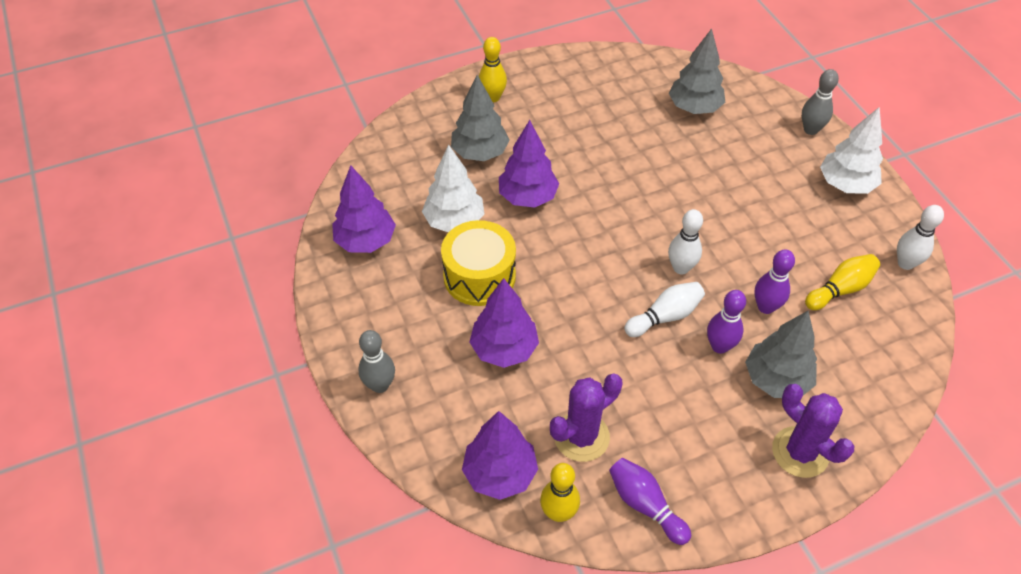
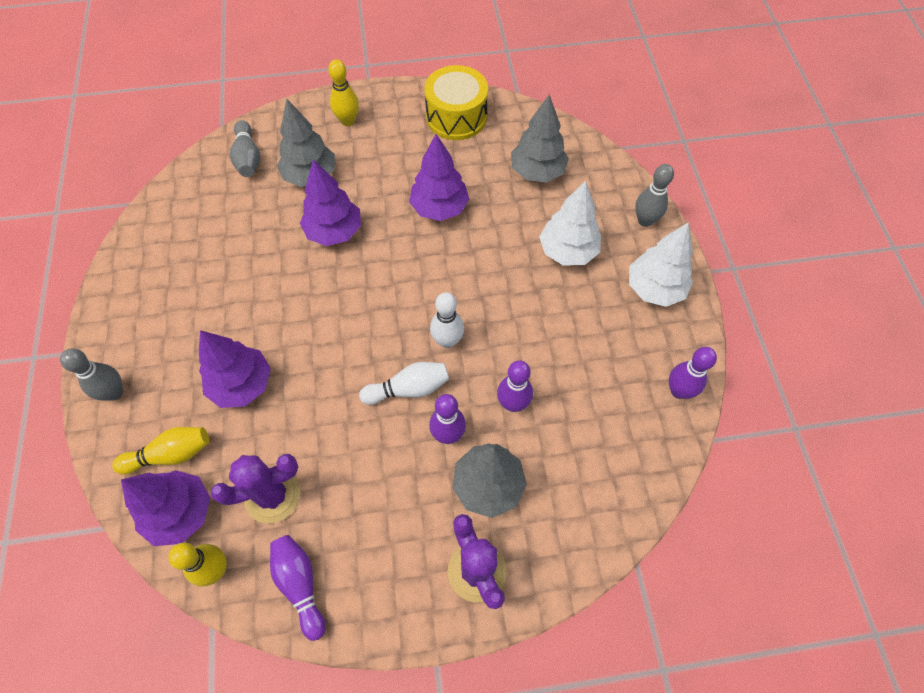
camera: 15 degrees right, 10 degrees up
purple tree [332,165,396,253] -> purple tree moved to [409,134,469,221]
white tree [422,145,484,232] -> white tree moved to [539,181,601,266]
yellow drum [441,220,516,306] -> yellow drum moved to [424,65,488,140]
yellow bowling pin [805,254,880,310] -> yellow bowling pin moved to [112,427,209,475]
white bowling pin [897,205,944,270] -> purple bowling pin [669,347,717,399]
none -> grey bowling pin [230,120,260,177]

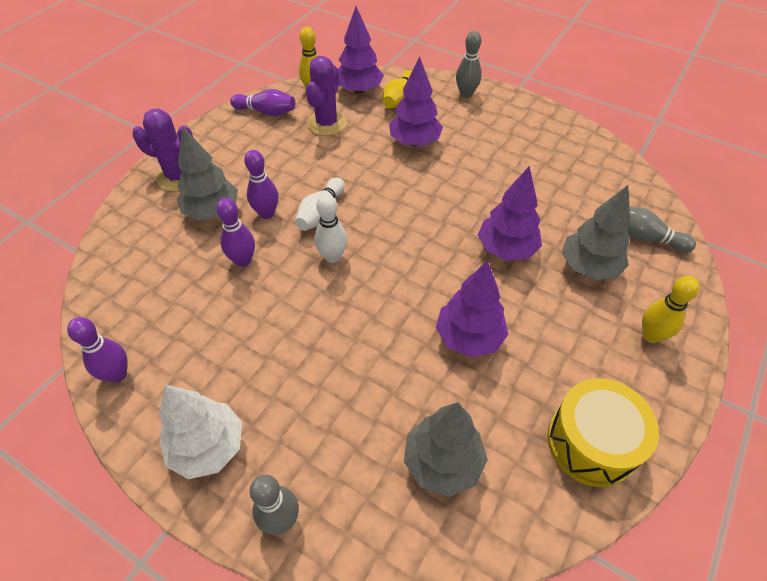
camera: 130 degrees right, 10 degrees down
white tree [539,181,601,266] -> none

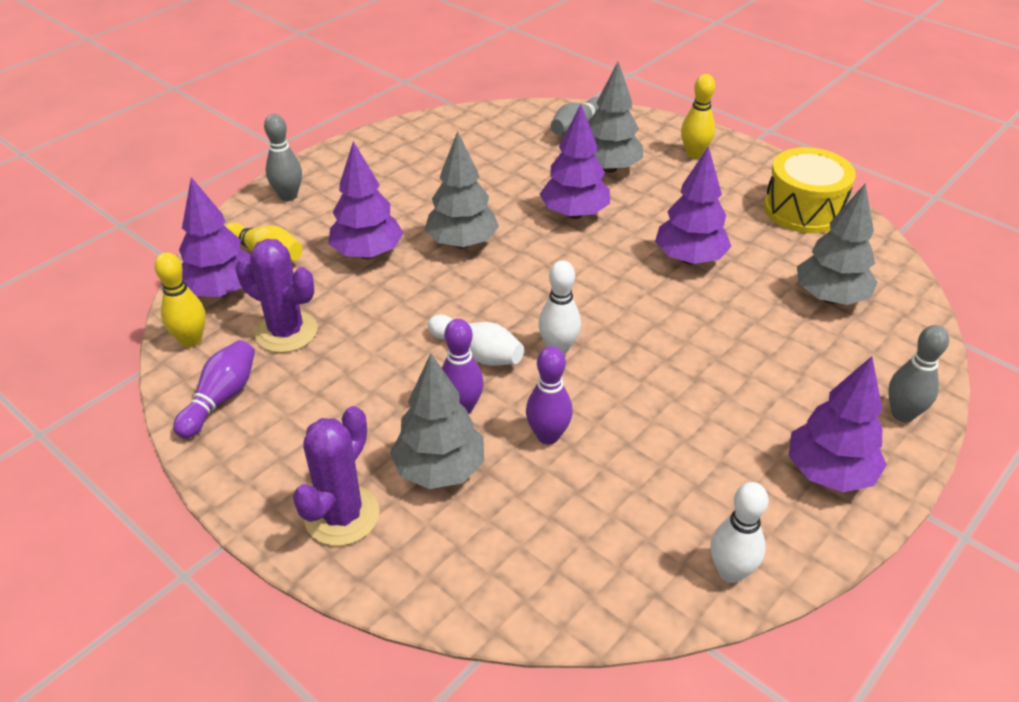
camera: 80 degrees left, 10 degrees down
purple bowling pin [67,317,128,383] -> white bowling pin [711,482,769,583]
white tree [159,385,242,479] -> purple tree [789,356,887,492]
none -> grey tree [425,131,499,248]

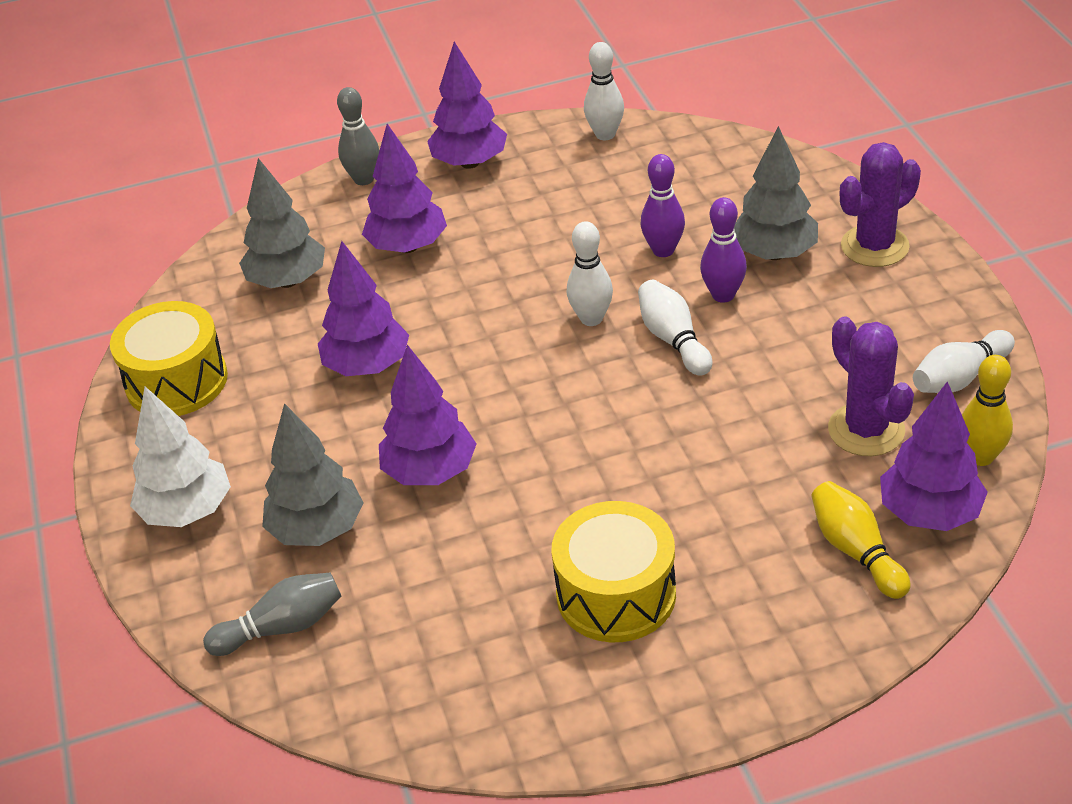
camera: 145 degrees left, 0 degrees up
purple bowling pin [173,340,255,438] -> white bowling pin [913,330,1015,393]
grey bowling pin [264,114,302,201] -> none
purple tree [329,141,403,259] -> purple tree moved to [362,124,447,253]
grey tree [425,131,499,248] -> none
yellow bowling pin [681,74,715,159] -> white tree [130,387,231,527]
none -> yellow drum [551,501,676,642]

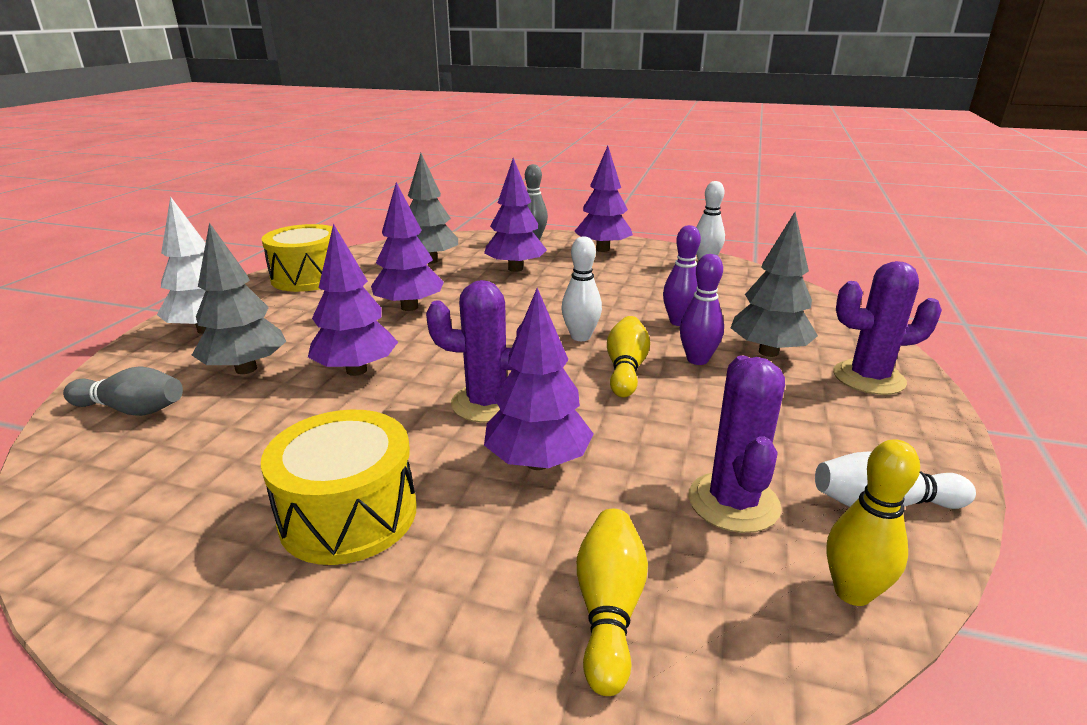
camera: 30 degrees right, 15 degrees down
white bowling pin [638,280,712,376] -> yellow bowling pin [607,316,650,397]
purple tree [880,381,988,531] -> purple tree moved to [484,288,594,470]
none -> purple cactus [426,280,522,423]

